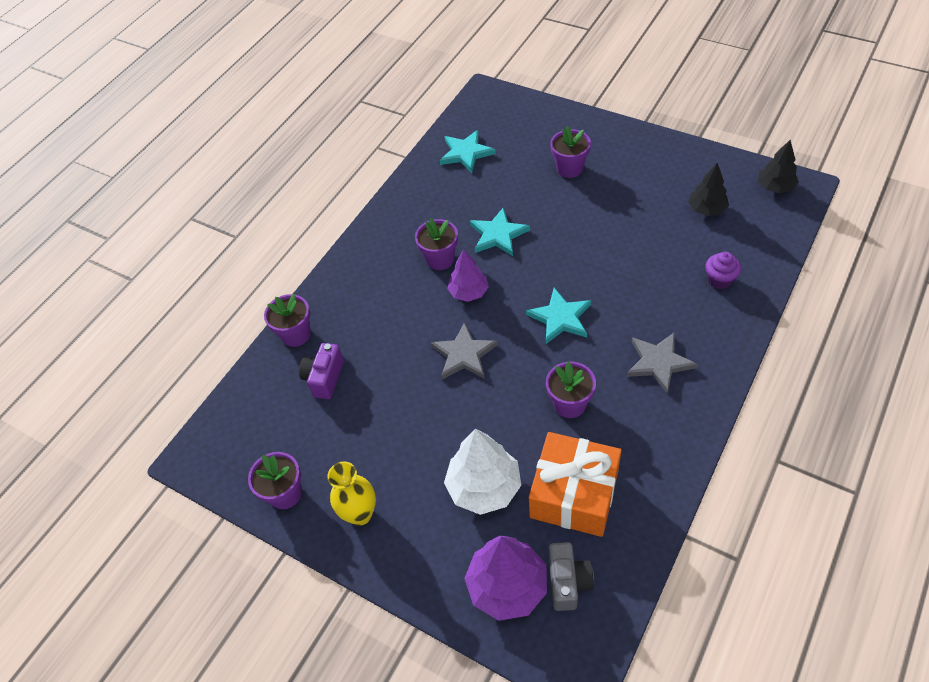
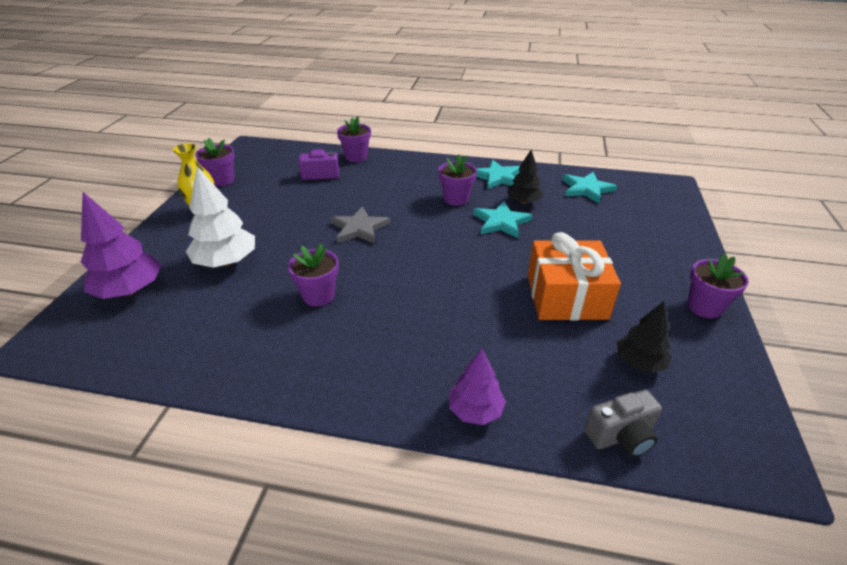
camera: 65 degrees right, 15 degrees down
purple tree [448,249,489,302] -> purple tree moved to [449,349,506,425]
turquoise star [526,288,591,344] -> turquoise star moved to [476,160,520,189]
orange gift [529,432,621,537] -> orange gift moved to [527,232,621,320]
grey camera [549,542,594,611] -> grey camera moved to [584,390,662,457]
purple flower pot [550,126,591,178] -> purple flower pot moved to [687,254,749,318]
grey star [627,333,698,394] -> none
purple cupcake [705,252,741,289] -> none
black tree [758,140,799,193] -> black tree moved to [507,150,543,204]

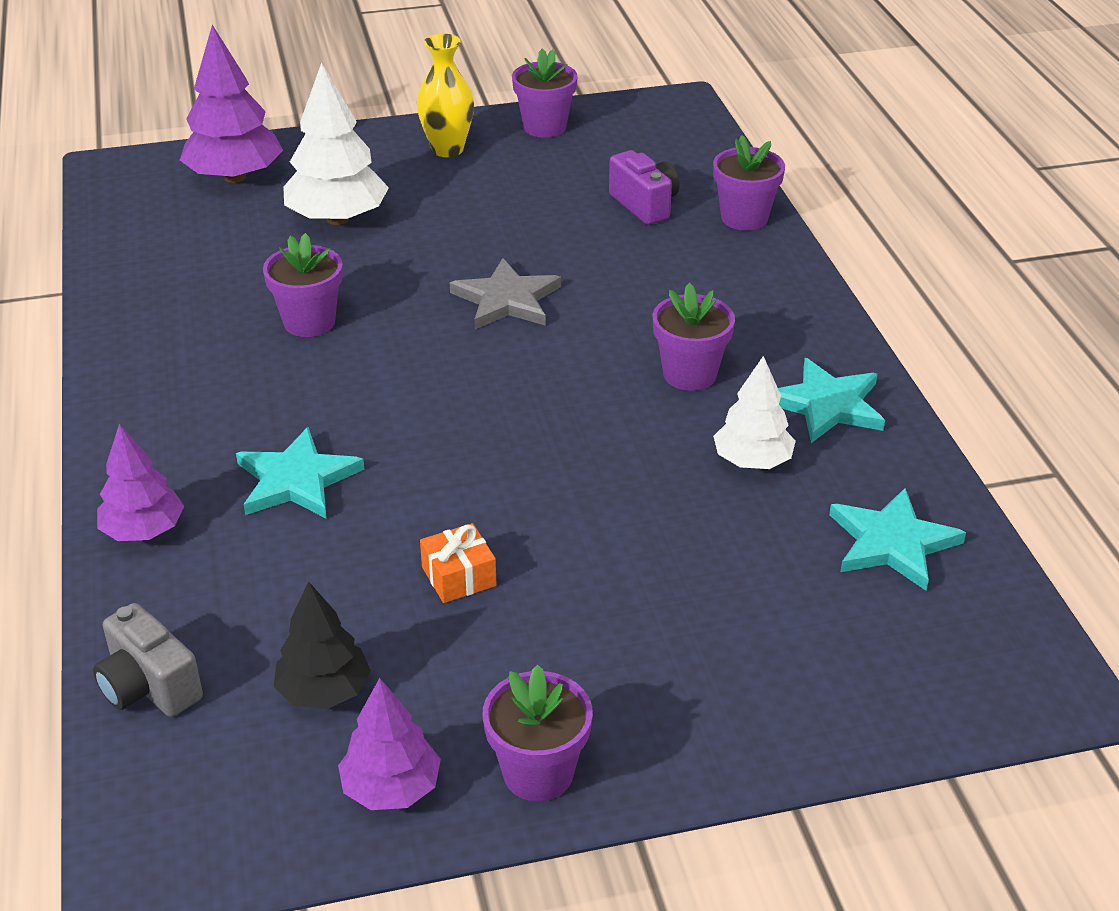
camera: 65 degrees right, 0 degrees up
turquoise star [473,201,532,238] -> turquoise star moved to [236,427,365,519]
black tree [507,150,543,204] -> white tree [713,356,796,469]
orange gift [527,232,621,320] -> orange gift [420,523,497,603], size x0.43
none -> purple tree [338,678,441,810]

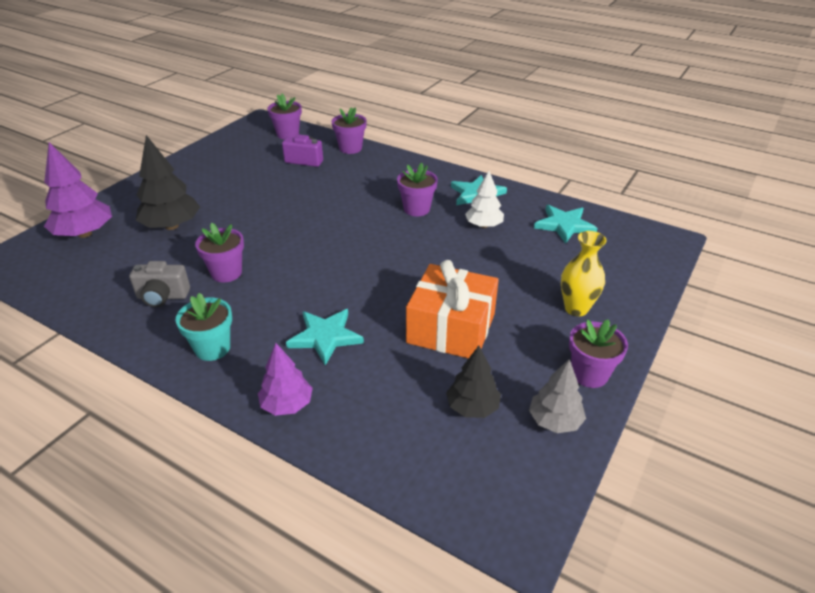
camera: 45 degrees left, 0 degrees up
grey camera [93,603,203,717] -> grey camera moved to [129,261,190,307]
white tree [283,62,389,225] -> black tree [136,135,200,230]
purple tree [338,678,441,810] -> grey tree [529,359,586,433]
yellow vase [417,34,474,157] -> yellow vase moved to [561,231,607,316]
orange gift [420,523,497,603] -> orange gift [406,260,499,359], size x2.32
grey star [450,258,561,329] -> none
purple flower pot [512,49,578,138] -> purple flower pot moved to [267,94,302,139]
none -> turquoise flower pot [176,293,232,361]

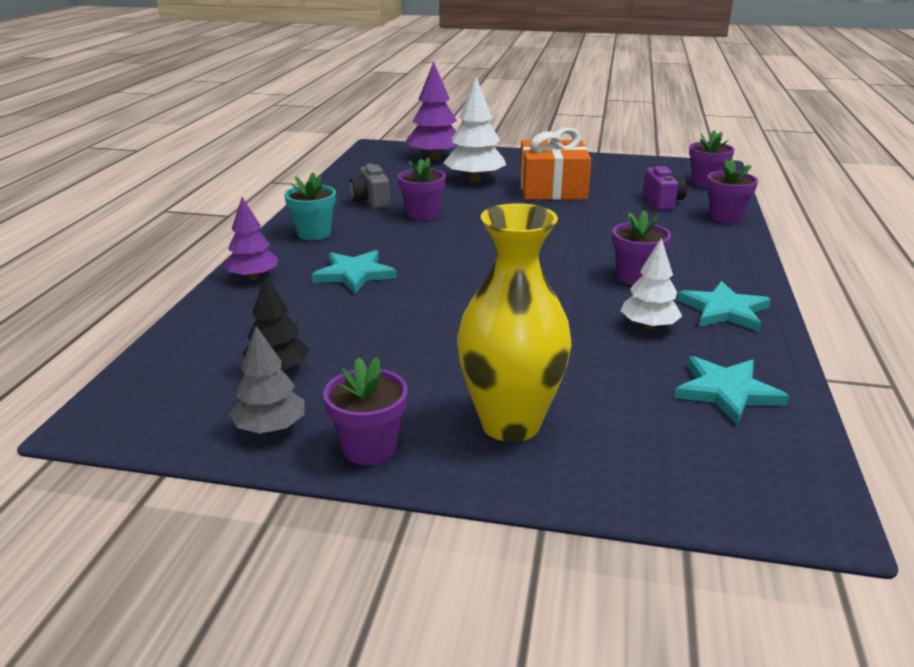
camera: 70 degrees right, 10 degrees down
black tree [136,135,200,230] -> white tree [443,77,506,182]
orange gift [406,260,499,359] -> orange gift moved to [520,127,591,200]
yellow vase [561,231,607,316] -> yellow vase [457,203,571,442], size x1.63

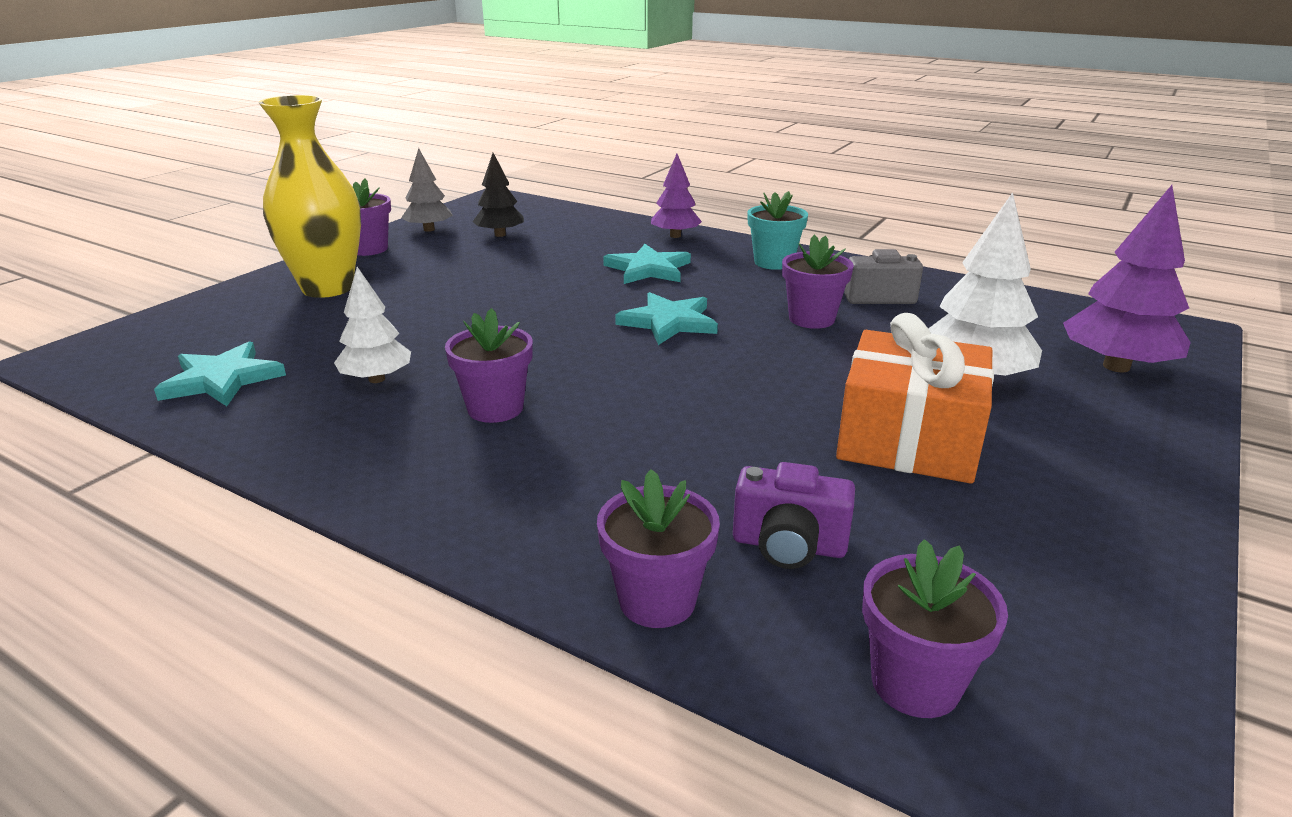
camera: 110 degrees right, 0 degrees up
turquoise star [677,281,771,332] -> turquoise star moved to [615,292,718,345]

